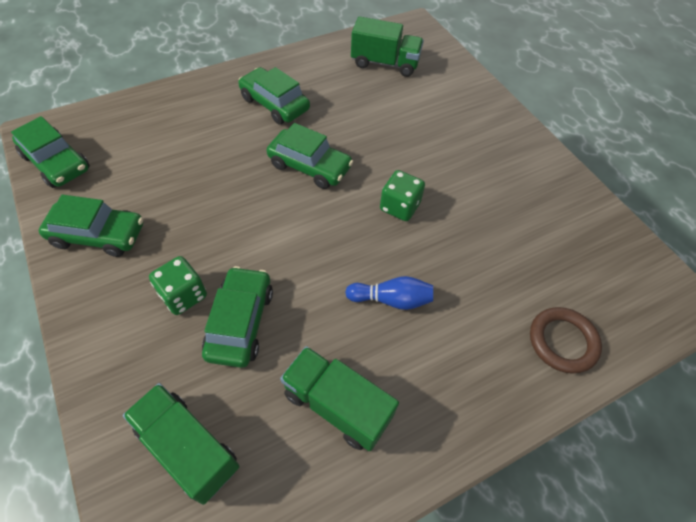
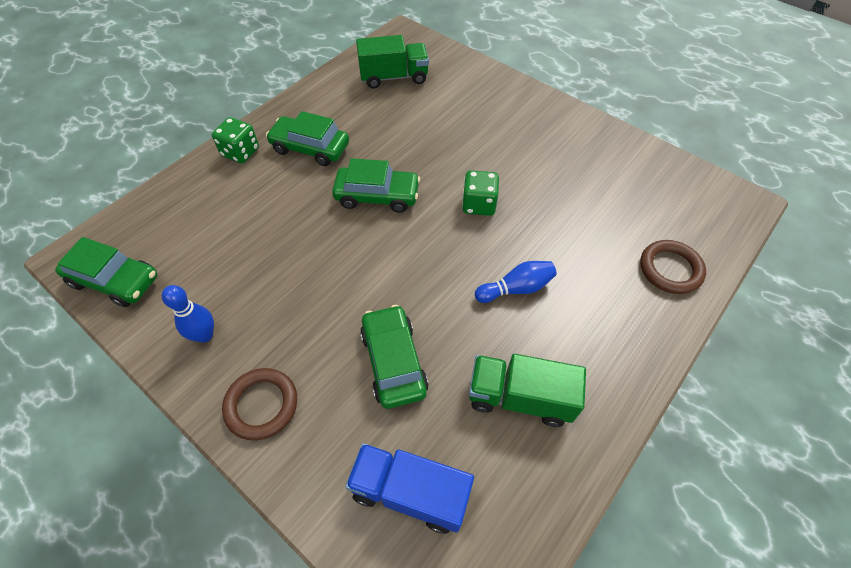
camera: 20 degrees left, 0 degrees up
green car [39,194,143,257] -> blue bowling pin [162,285,214,343]
green truck [123,383,239,505] -> blue truck [345,443,474,534]
green dice [149,256,207,315] -> green dice moved to [212,117,259,163]
none -> brown ring [222,368,297,440]

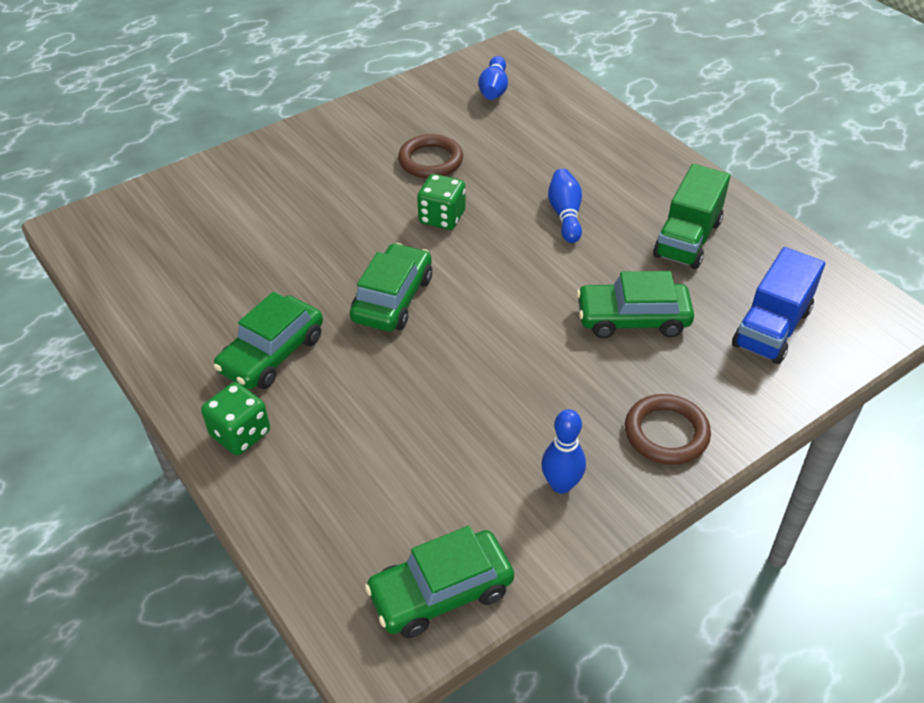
camera: 75 degrees left, 10 degrees down
green car [55,237,157,307] -> green car turned 150 degrees counterclockwise [365,526,514,638]
green truck [356,35,429,89] -> none
brown ring [640,240,706,294] -> brown ring moved to [398,134,463,178]
none -> blue bowling pin [478,56,508,100]

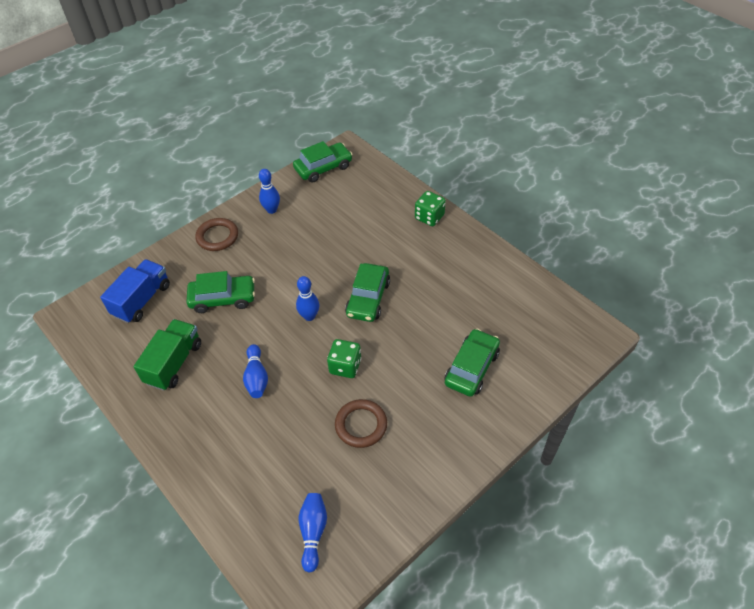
camera: 175 degrees right, 5 degrees up
green car [214,292,323,389] -> green car moved to [444,329,500,397]
none -> blue bowling pin [296,276,319,321]

